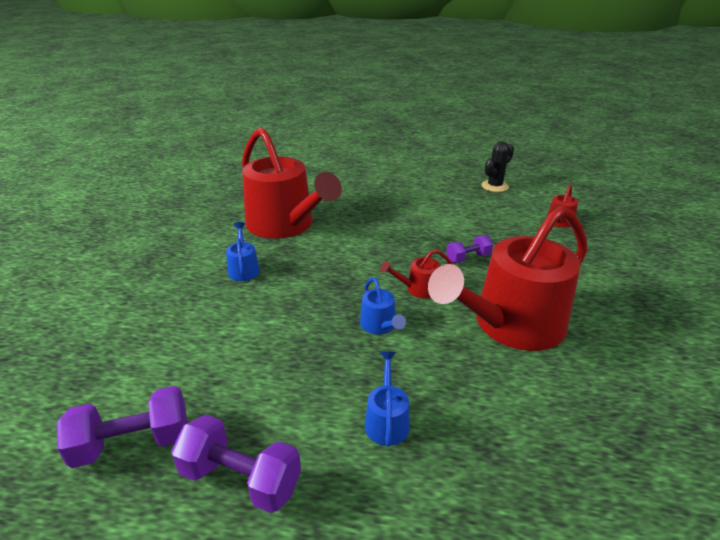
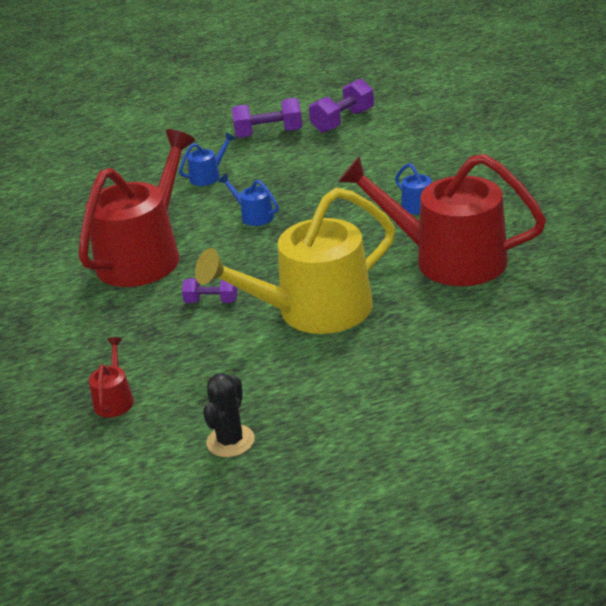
camera: 155 degrees right, 0 degrees up
blue watering can [365,351,410,447] -> blue watering can turned 105 degrees counterclockwise [179,133,235,186]
red watering can [380,249,453,299] -> none
purple dumbbell [446,235,493,263] -> purple dumbbell turned 60 degrees clockwise [182,278,238,303]
none -> yellow watering can [195,188,395,334]

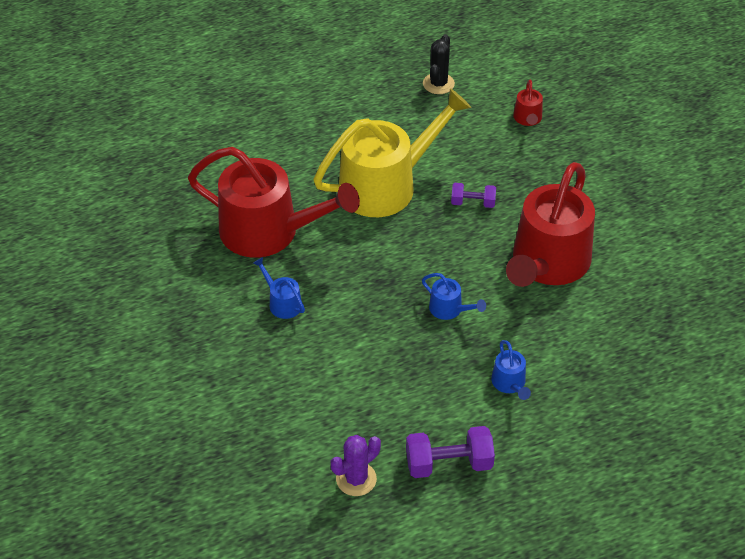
camera: 175 degrees right, 15 degrees up
blue watering can [179,133,235,186] -> blue watering can turned 60 degrees counterclockwise [491,340,531,400]
purple dumbbell [309,79,374,133] -> purple cactus [331,435,381,496]

